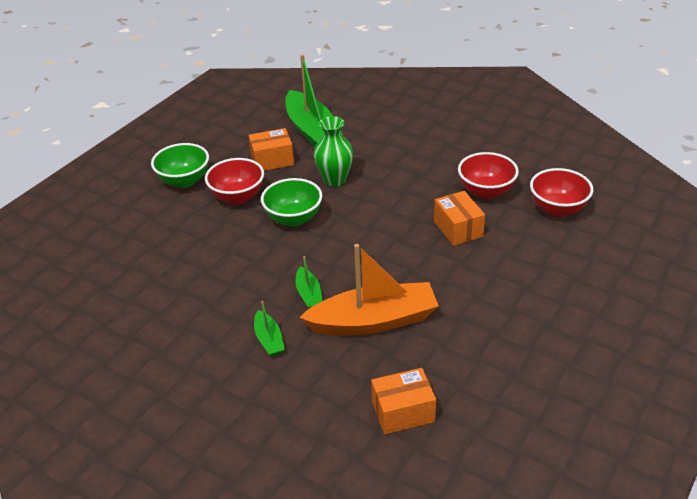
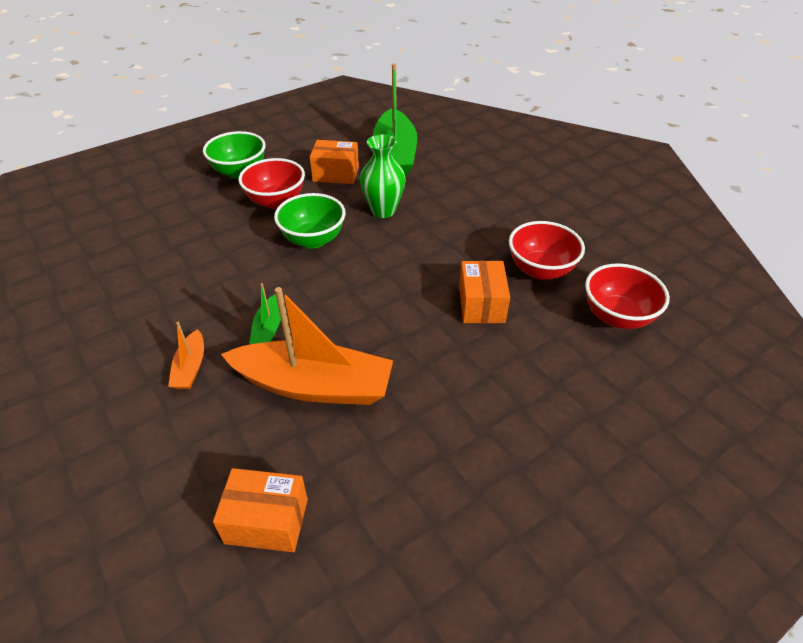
camera: 20 degrees right, 5 degrees up
green boat [254,301,285,357] -> orange boat [168,322,204,389]

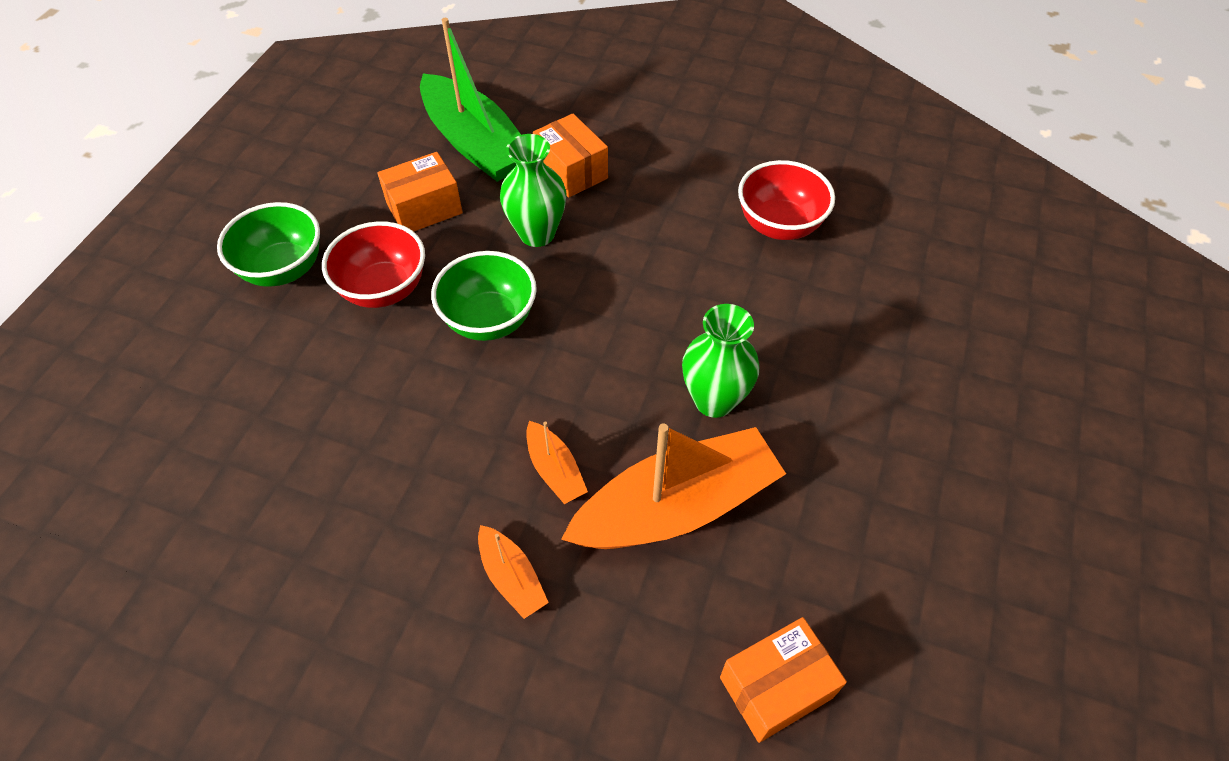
camera: 35 degrees left, 10 degrees up
green boat [249,283,281,344] -> orange boat [526,421,588,504]
orange box [459,261,510,323] -> orange box moved to [533,113,608,198]
red bowl [585,263,670,329] -> none
none -> green vase [682,304,759,418]

